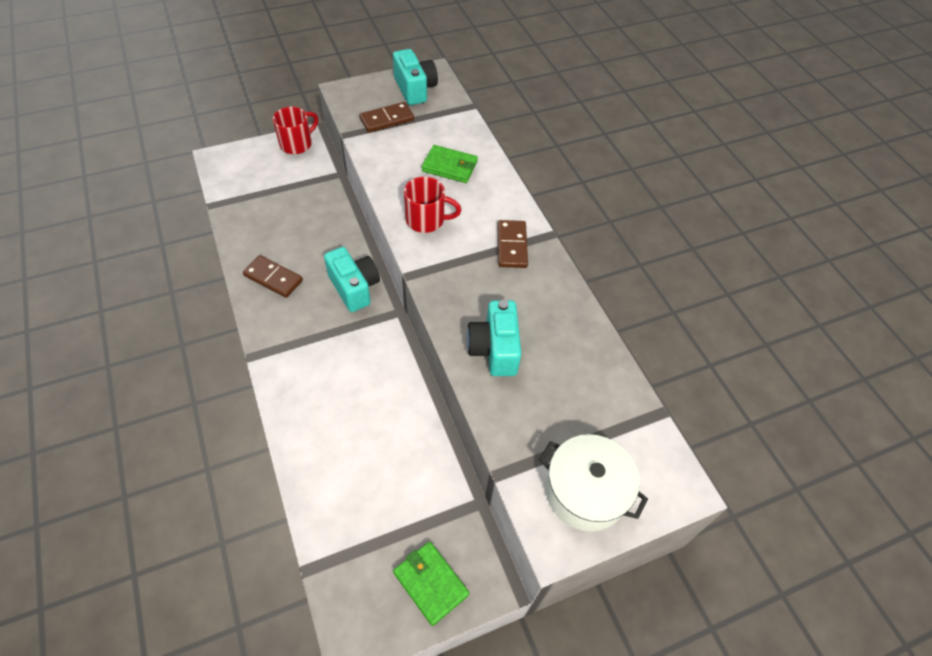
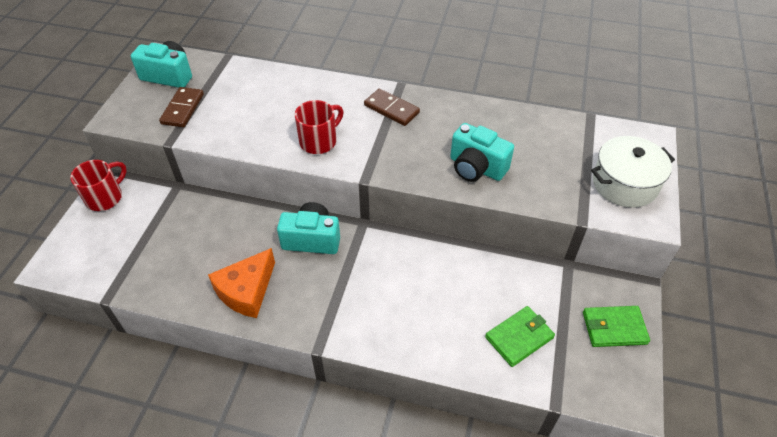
camera: 50 degrees left, 5 degrees down
brown domino [243,255,303,298] -> orange cheese [208,248,275,318]
red mug [273,107,318,154] -> red mug turned 45 degrees clockwise [70,160,127,211]
green wallet [422,145,478,183] -> green wallet moved to [485,306,555,367]

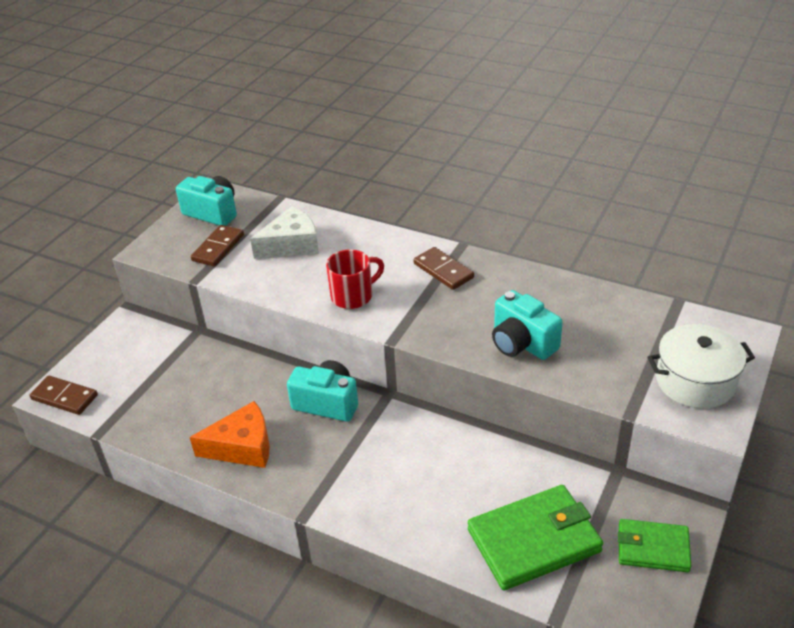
camera: 15 degrees right, 10 degrees down
red mug [70,160,127,211] -> none
orange cheese [208,248,275,318] -> orange cheese turned 150 degrees counterclockwise [190,401,270,468]
green wallet [485,306,555,367] -> green wallet [468,485,603,590], size x1.65
none -> brown domino [30,376,98,415]
none -> white cheese [250,206,319,259]

